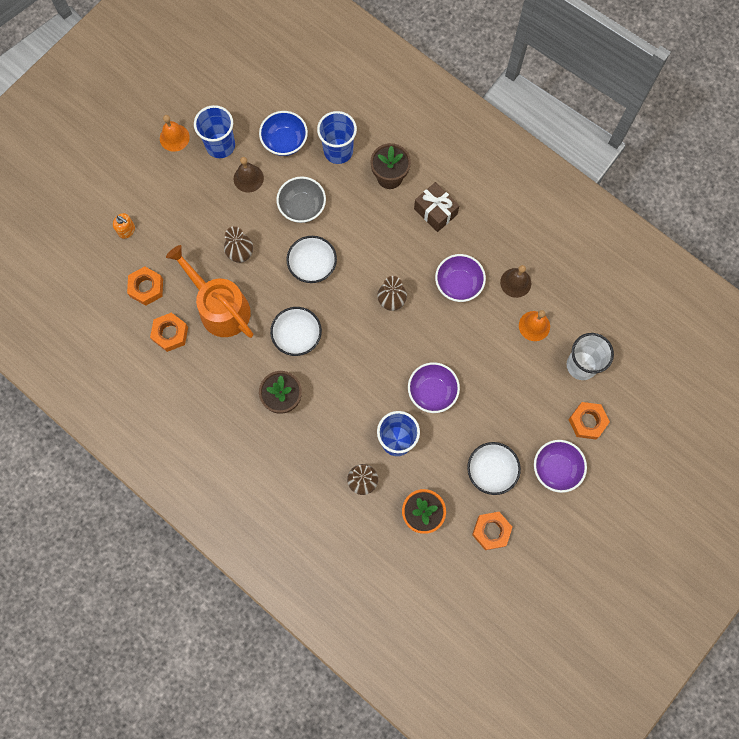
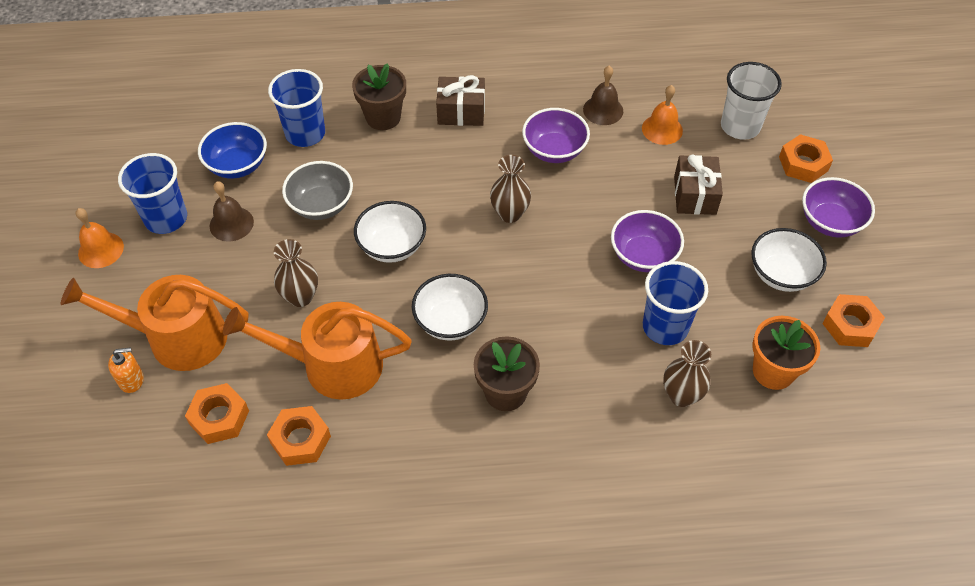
camera: 45 degrees left, 20 degrees down
none -> orange watering can [61,275,249,371]
none -> brown gift [674,154,723,215]

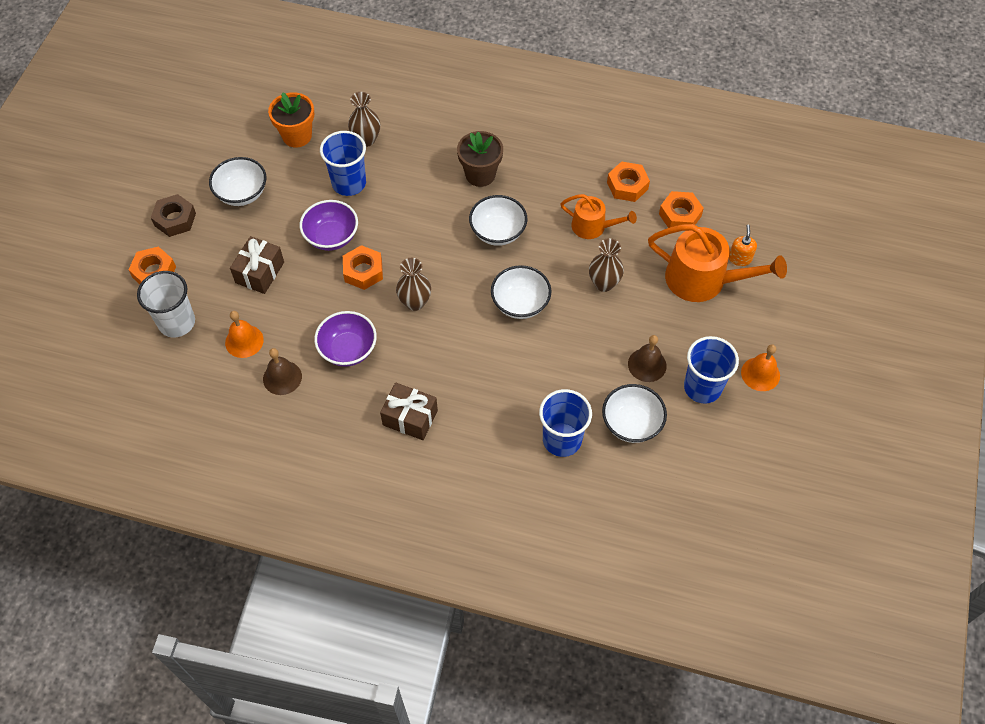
camera: 160 degrees left, 5 degrees up
orange soap dispenser [108,347,144,393] -> orange soap dispenser turned 90 degrees clockwise [729,225,757,266]
blue bowl [198,122,267,179] -> white bowl [602,384,667,443]
orange watering can [223,302,412,400] -> orange watering can [560,194,637,239], size x0.59
grey bowl [282,161,353,220] -> none
brown flower pot [352,63,406,130] -> none
purple bowl [802,177,875,238] -> brown nut [151,194,196,237]
orange nut [822,294,885,347] -> orange nut moved to [343,245,383,290]

